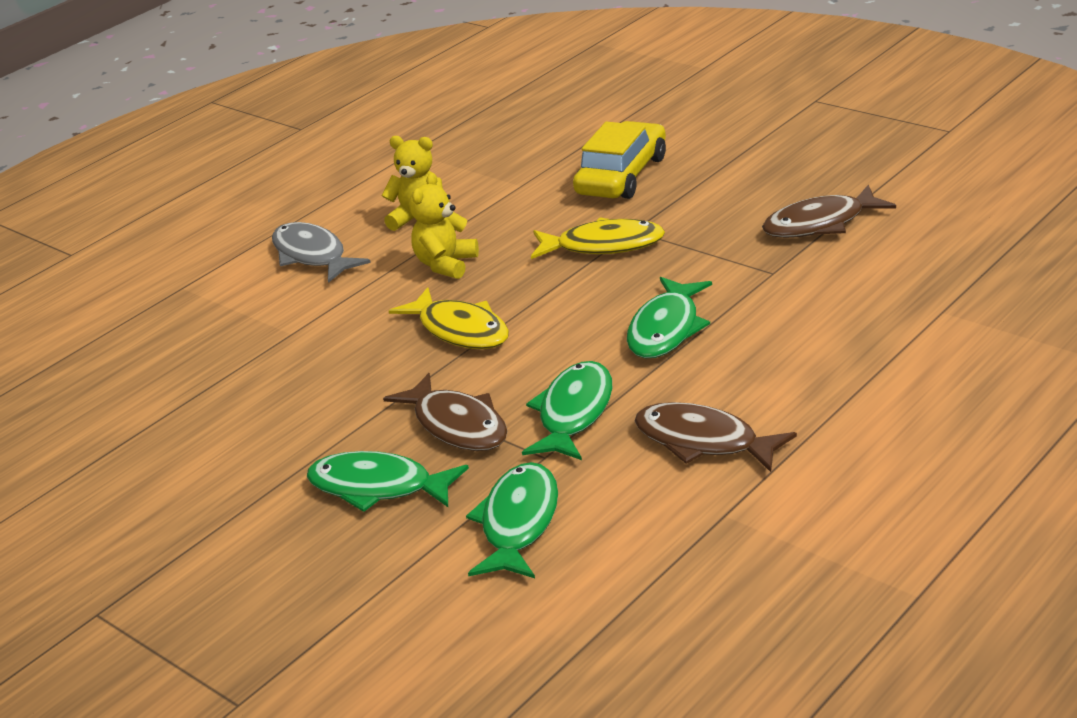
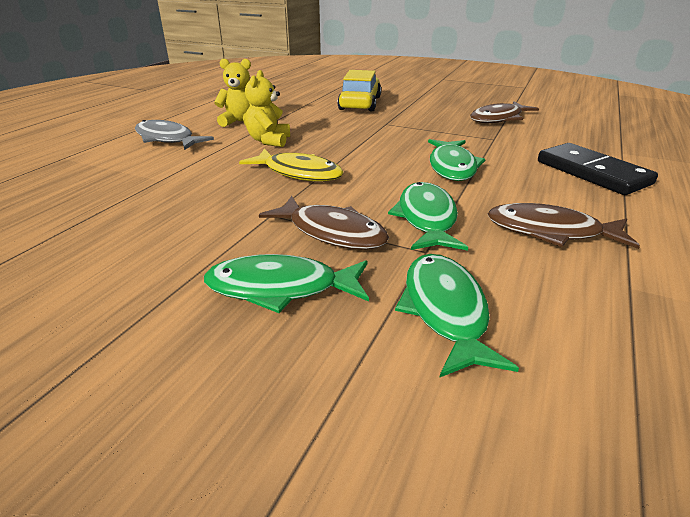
camera: 20 degrees left, 0 degrees up
yellow fish [531,217,665,259] -> none
none -> black domino [538,143,658,195]

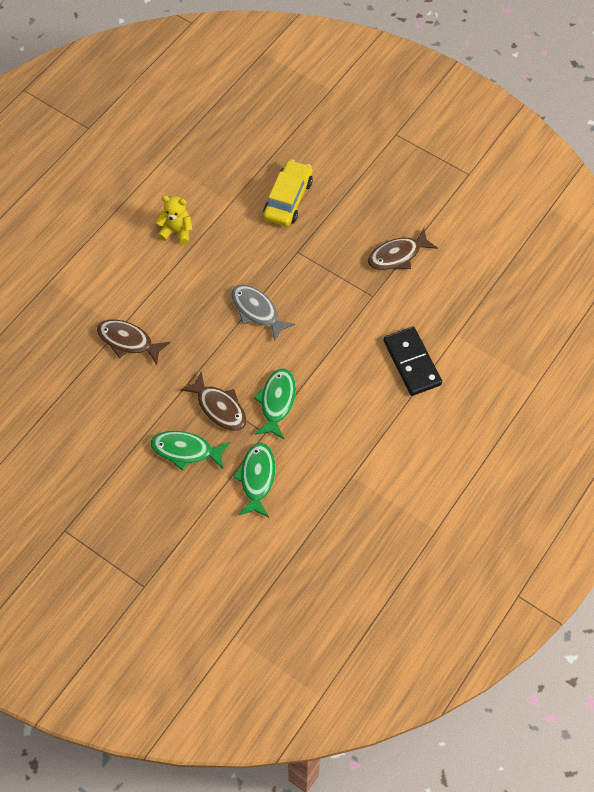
camera: 10 degrees right, 30 degrees up
grey fish [135,120,214,150] -> grey fish moved to [231,285,295,341]
yellow fish [239,148,344,182] -> none
yellow teddy bear [245,70,290,147] -> none
green fish [428,139,486,181] -> none
brown fish [488,203,640,249] -> brown fish moved to [97,319,170,365]

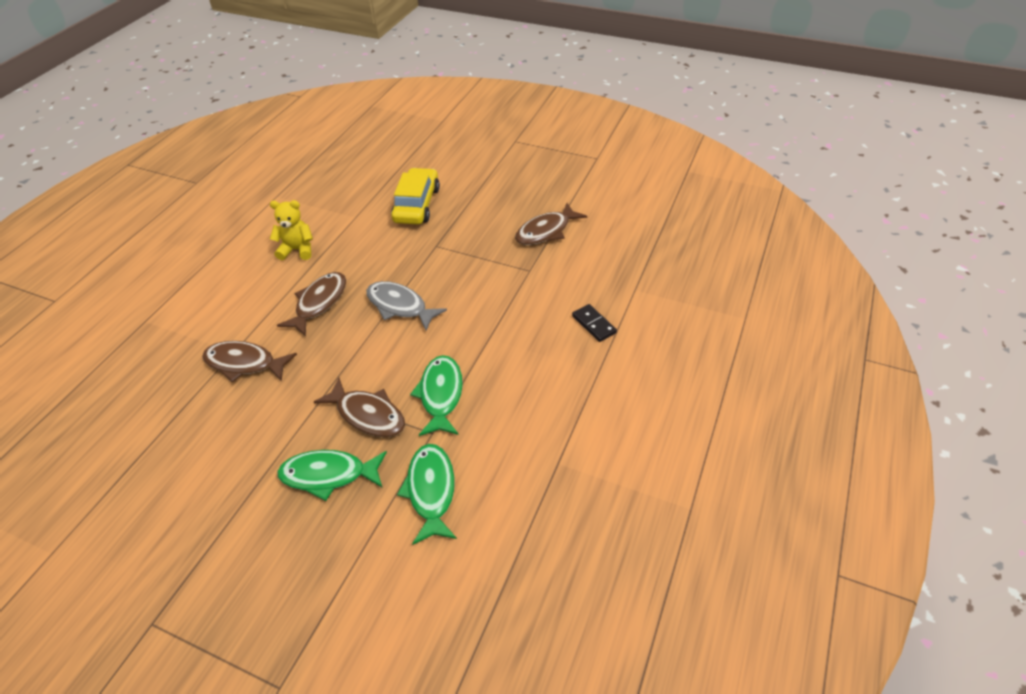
camera: 10 degrees left, 15 degrees down
black domino [383,327,442,396] -> black domino [572,304,617,342], size x0.54
none -> brown fish [277,272,346,336]

